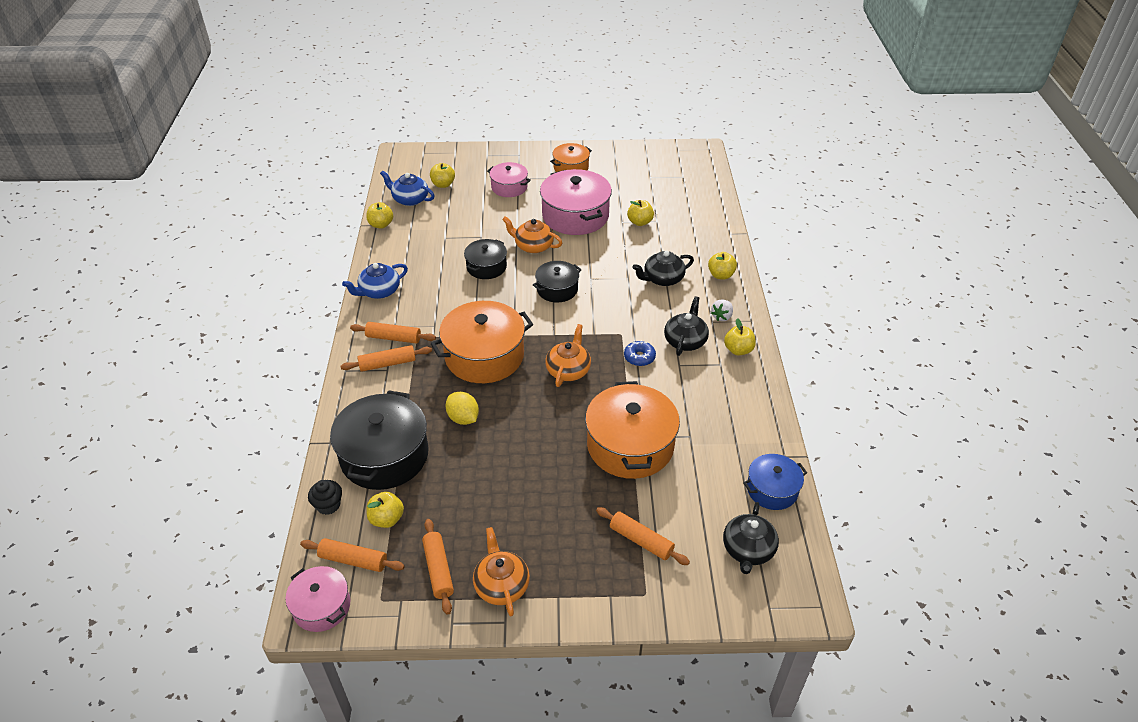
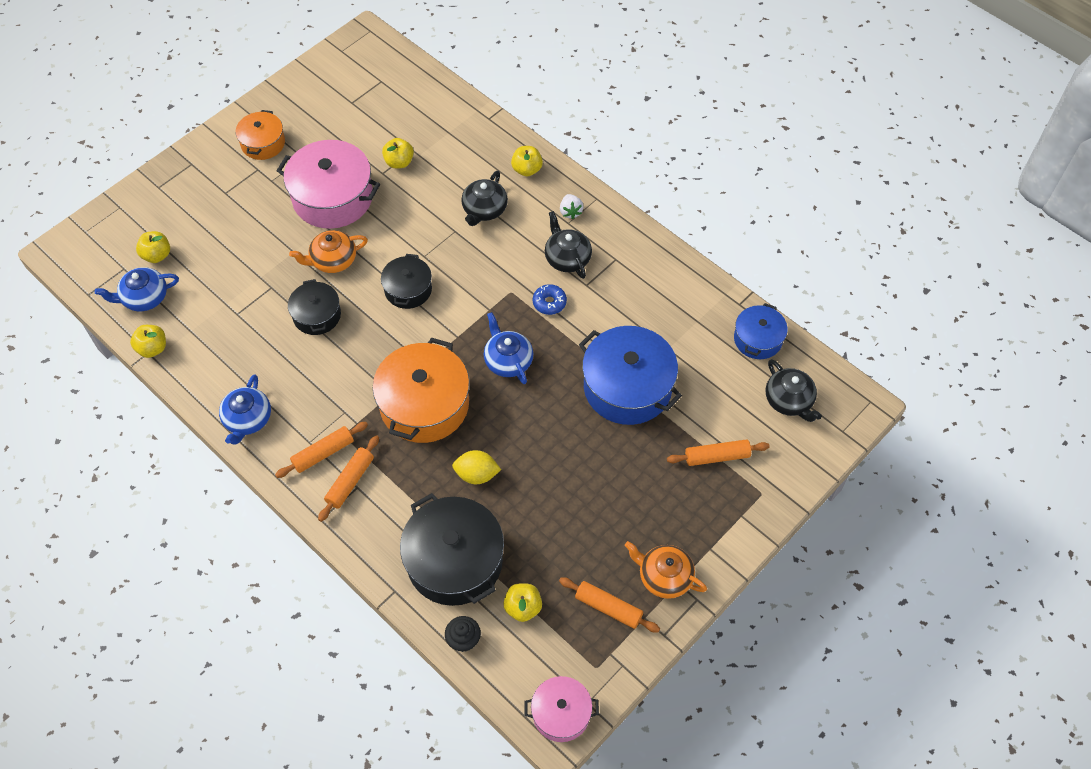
camera: 45 degrees left, 15 degrees up
orange rolling pin [300,538,405,572] -> none
pink pot [487,162,531,197] -> none
orange teapot [545,324,591,387] -> blue teapot [484,312,533,384]
orange pot [585,381,680,479] -> blue pot [579,326,682,425]
yellow apple [724,318,756,356] -> none

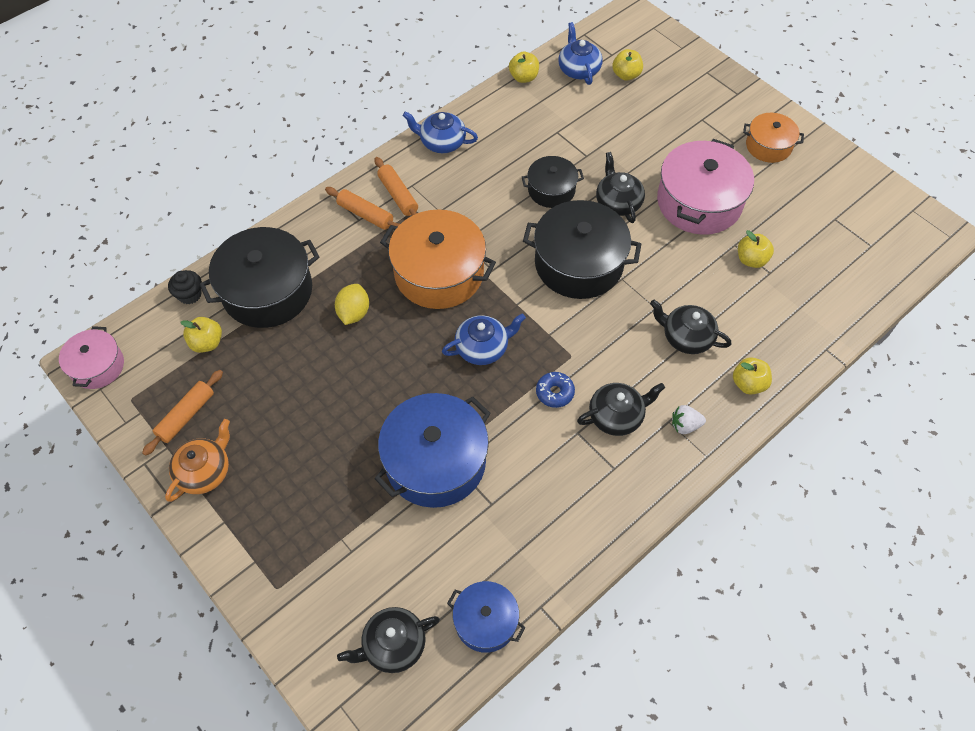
camera: 95 degrees right, 0 degrees up
orange teapot [289,230,368,273] -> black teapot [596,152,645,223]
black pot [381,254,432,309] -> black pot [523,200,641,299], size x1.78
orange rolling pin [667,439,770,466] -> none

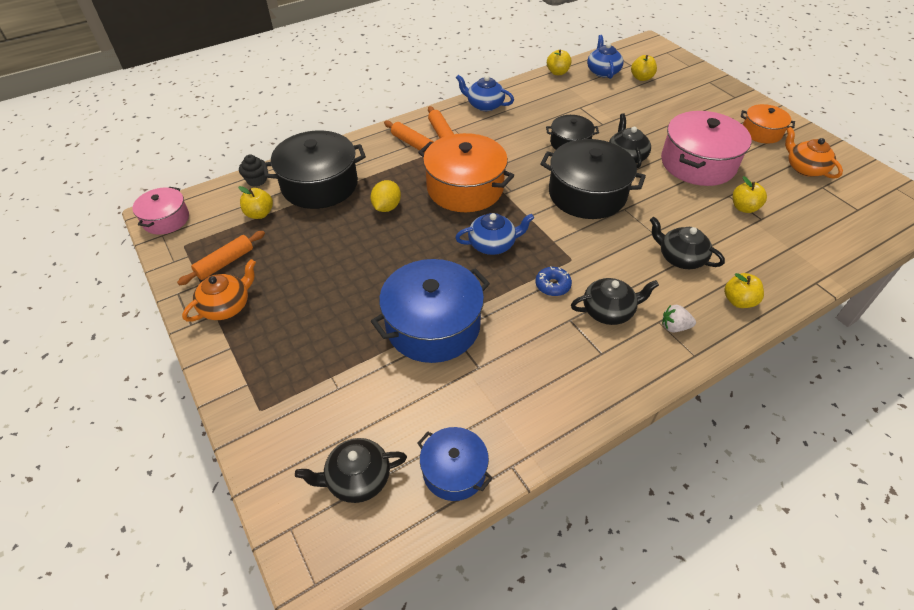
camera: 10 degrees right, 10 degrees down
none -> orange teapot [785,127,843,179]

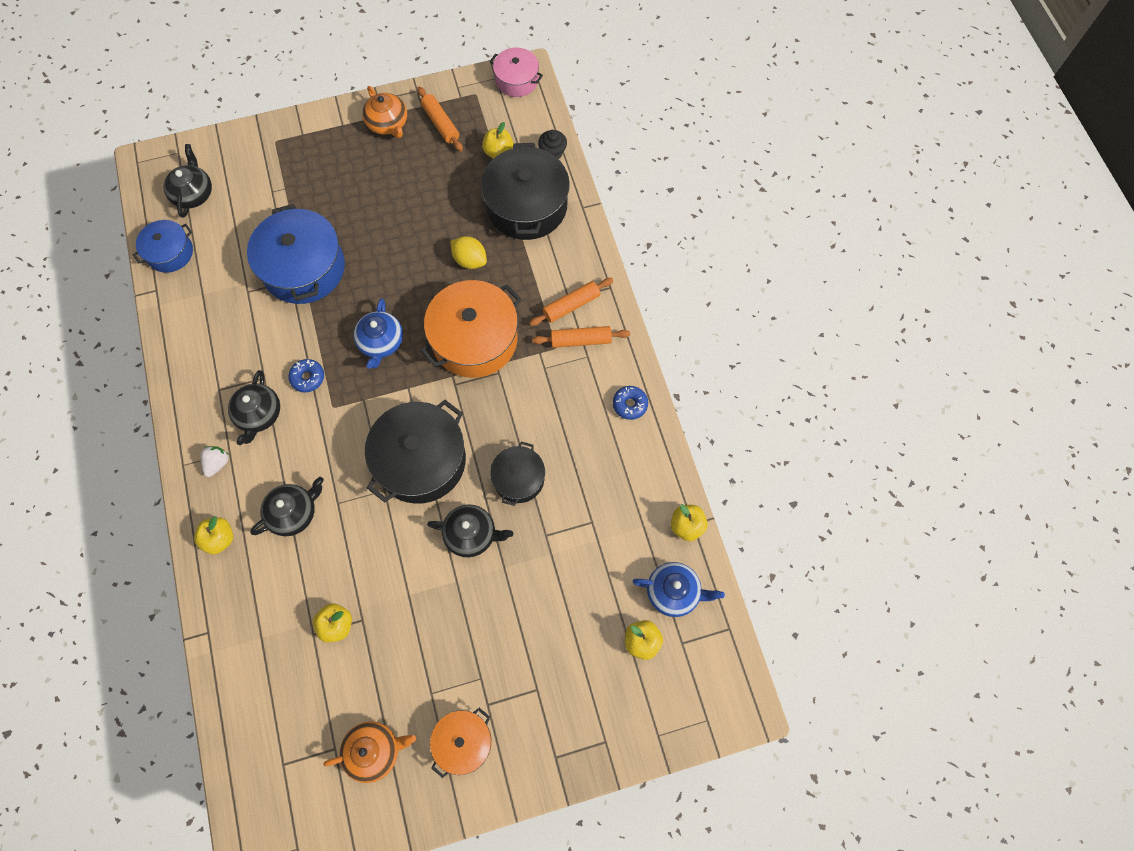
camera: 105 degrees right, 20 degrees up
blue teapot [456,75,514,111] -> blue donut [613,386,648,420]
pink pot [661,111,752,186] -> none

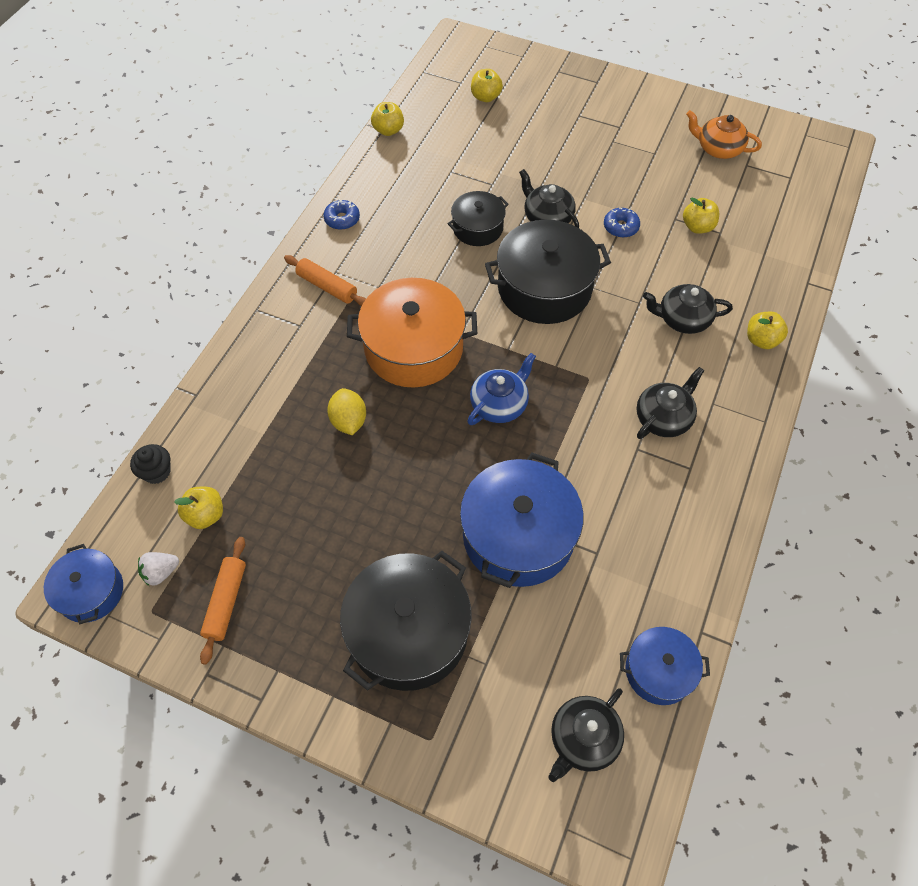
camera: 140 degrees left, 10 degrees down
white strawberry [201,446,229,477] -> white strawberry moved to [138,552,179,586]
blue donut [288,359,324,392] -> blue donut moved to [604,207,640,238]
orange teapot [362,86,407,138] -> none
orange pot [430,708,492,778] -> none
black pot [481,143,570,240] -> black pot moved to [340,551,472,691]
pink pot [490,48,543,97] -> blue pot [44,544,123,624]
orange rolling pin [529,278,613,326] -> none
blue teapot [632,562,725,617] -> none

